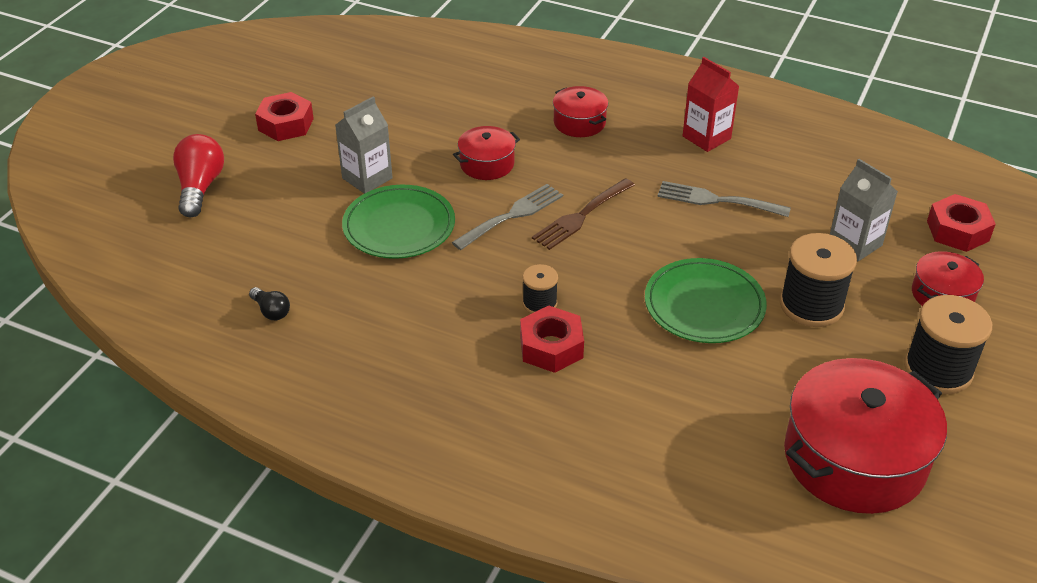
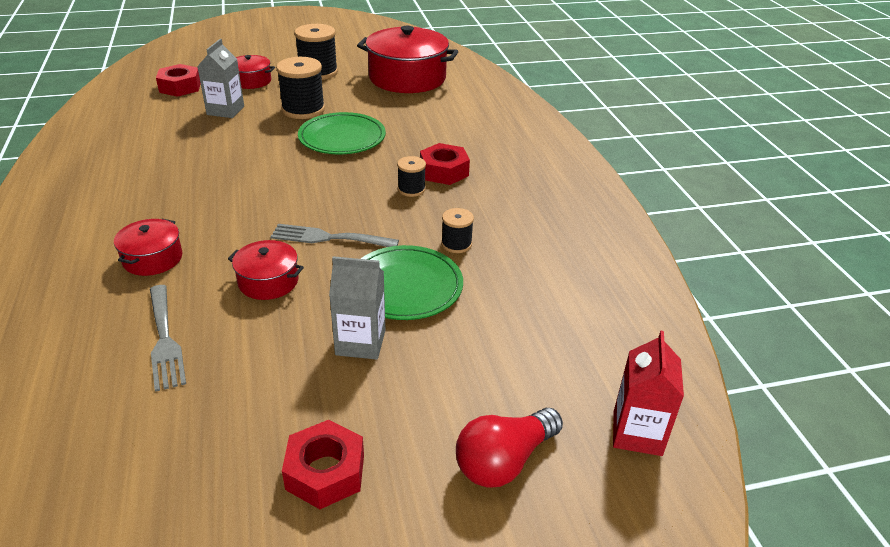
camera: 130 degrees left, 5 degrees down
black light bulb [249,287,290,320] -> none
brown fork [532,178,635,250] -> none
grey fork [657,181,791,217] -> grey fork moved to [150,285,186,392]
red carton [683,57,739,152] -> red carton moved to [613,330,684,456]
none -> black spool [441,208,474,253]

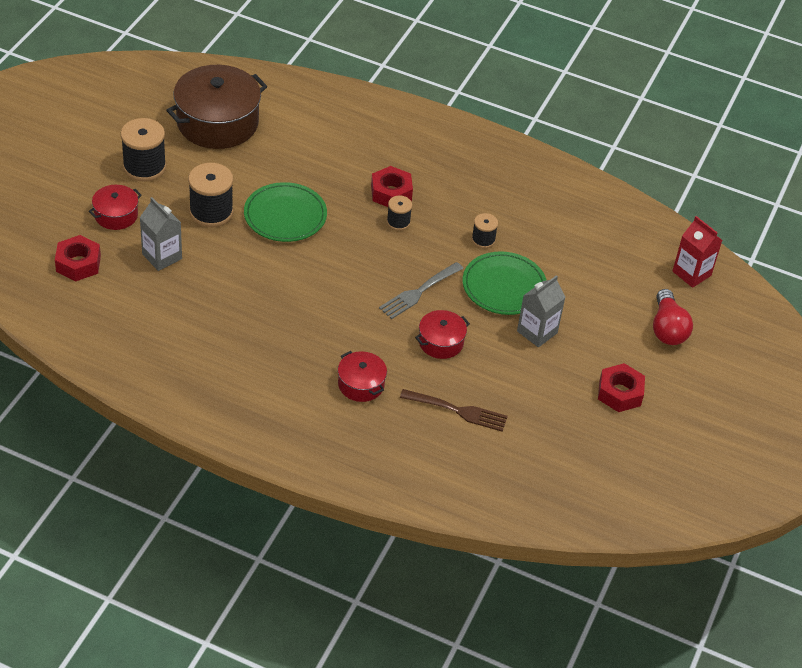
camera: 55 degrees left, 10 degrees up
grey fork [150,285,186,392] -> brown fork [400,389,508,432]
red pot [357,26,458,93] -> brown pot [167,65,267,149]

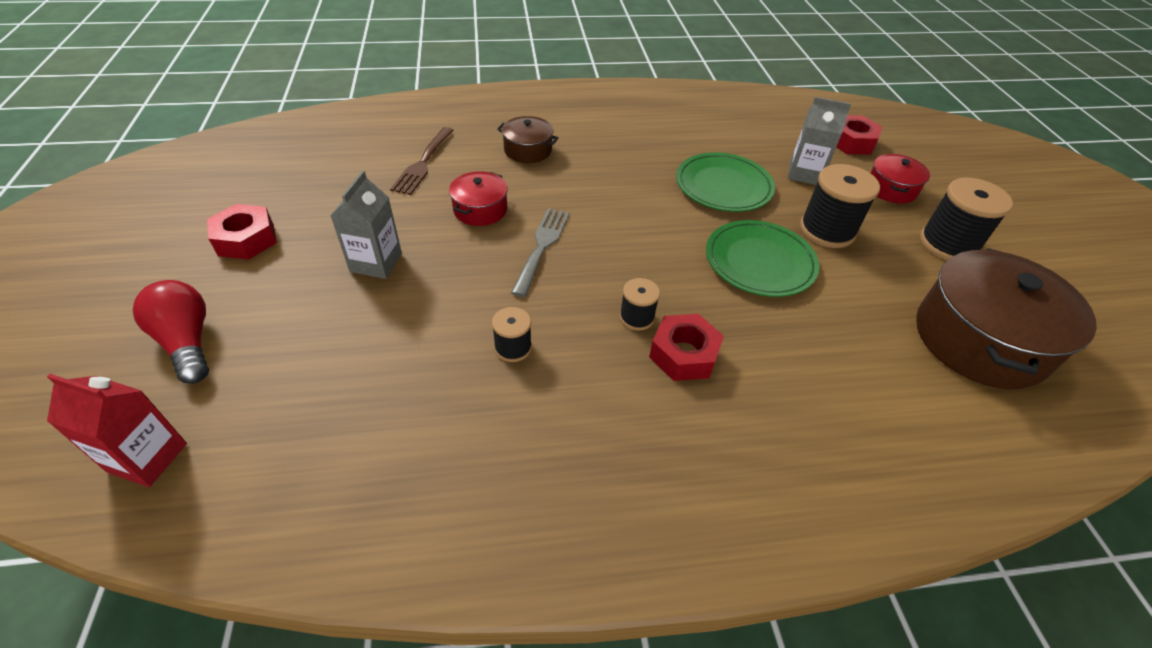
camera: 150 degrees right, 0 degrees up
red pot [338,351,387,402] -> brown pot [497,116,558,163]
brown fork [400,389,508,432] -> brown fork turned 60 degrees counterclockwise [390,127,454,195]
green plate [463,251,547,315] -> green plate moved to [676,152,775,212]

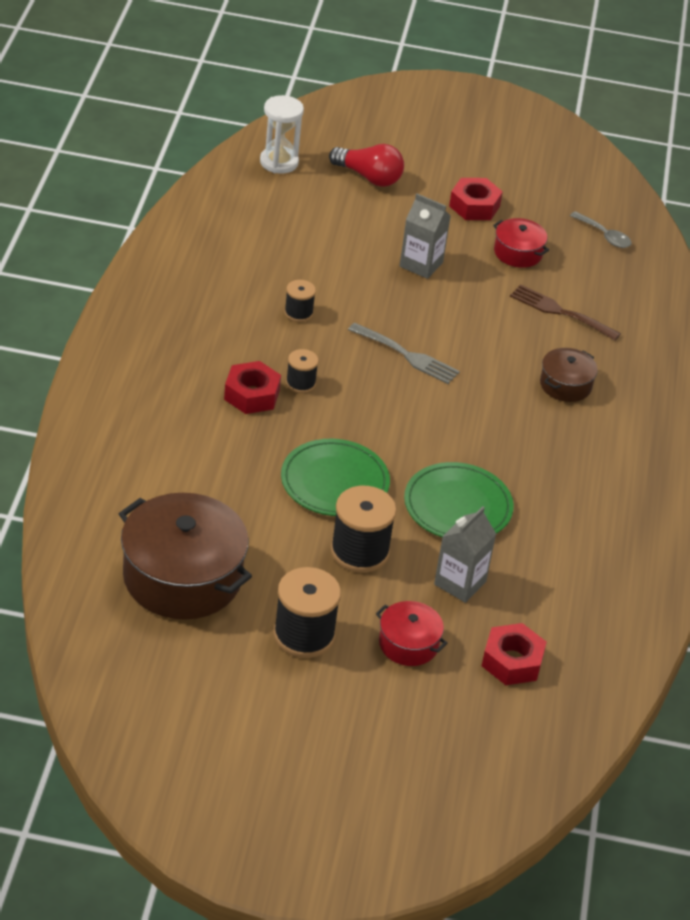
camera: 105 degrees right, 5 degrees down
red carton [47,374,187,487] -> white hourglass [260,95,304,174]
red light bulb [133,280,209,384] -> red light bulb turned 45 degrees clockwise [329,144,404,187]
red pot [449,171,508,226] -> red pot moved to [493,218,549,268]
none -> grey spoon [570,211,632,248]

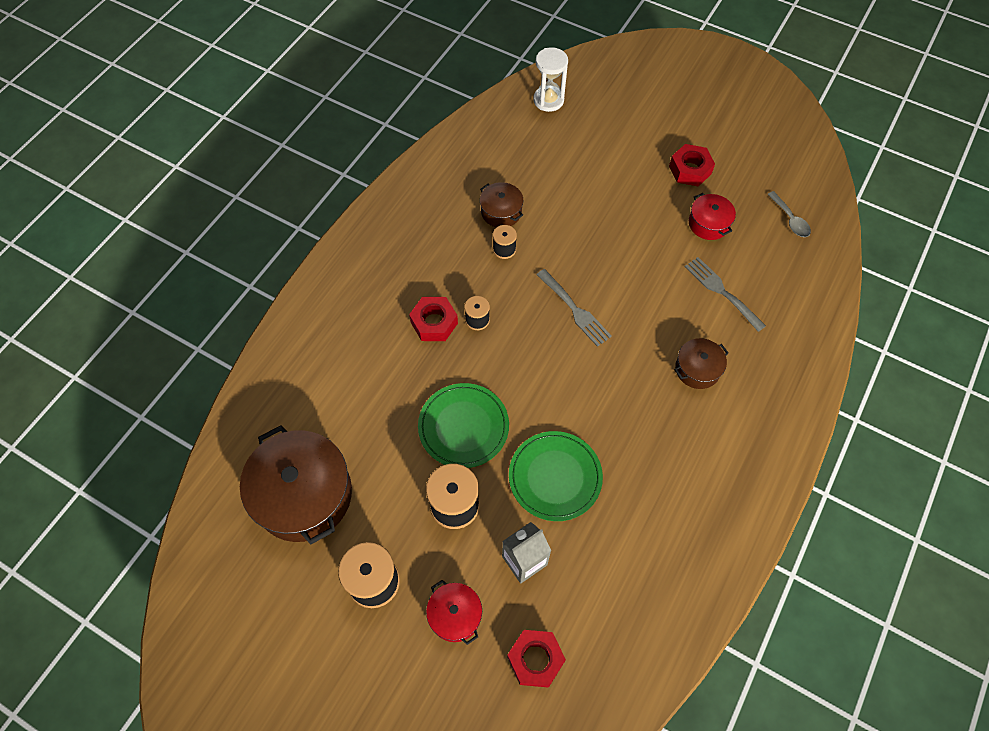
camera: 25 degrees right, 20 degrees up
red light bulb [329,144,404,187] -> none
grey carton [400,194,451,279] -> none
brown fork [510,284,621,340] -> grey fork [685,257,766,332]
none -> brown pot [480,182,523,228]

